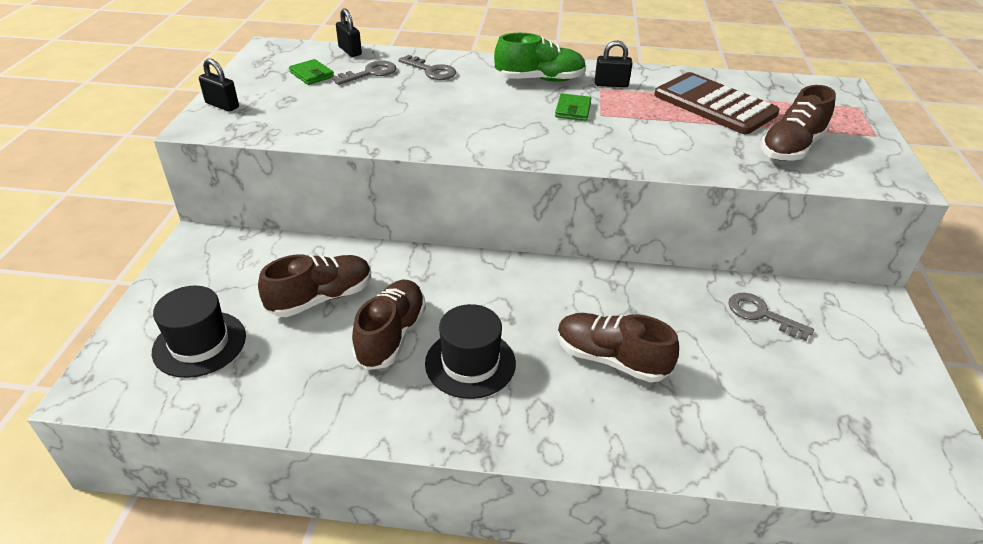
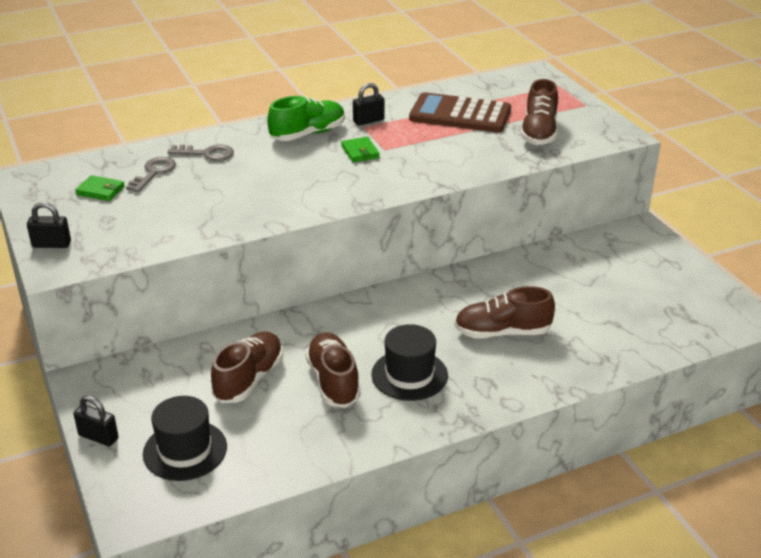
camera: 30 degrees left, 5 degrees down
black padlock [336,8,362,57] -> black padlock moved to [74,395,119,446]
grey key [728,293,814,341] -> none

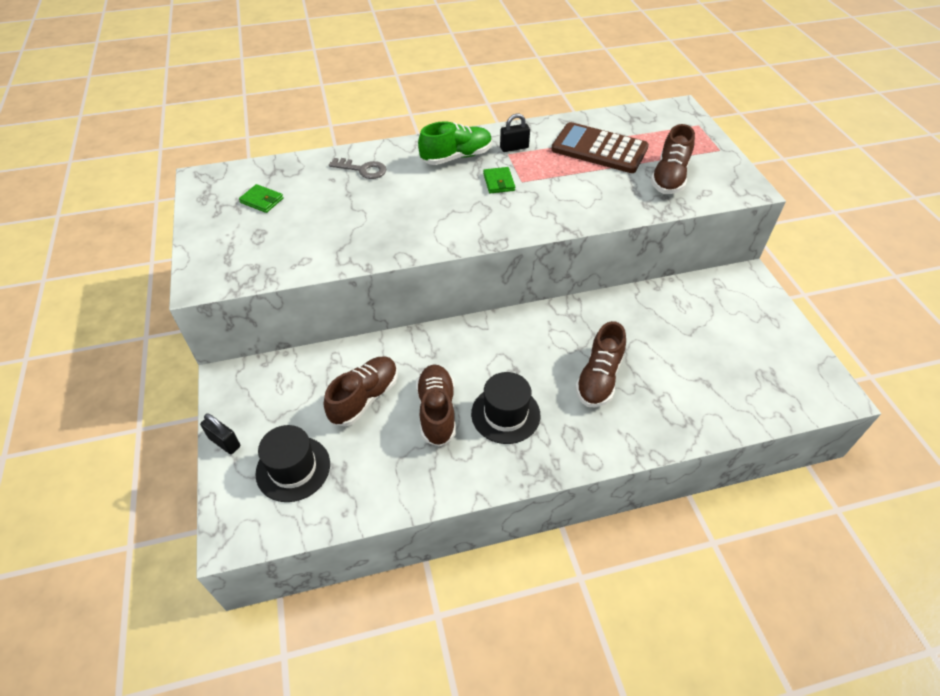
camera: 10 degrees right, 15 degrees up
black padlock [27,202,71,248] -> none
grey key [126,157,176,192] -> none
brown shoe [454,286,555,338] -> brown shoe turned 75 degrees counterclockwise [575,321,626,407]

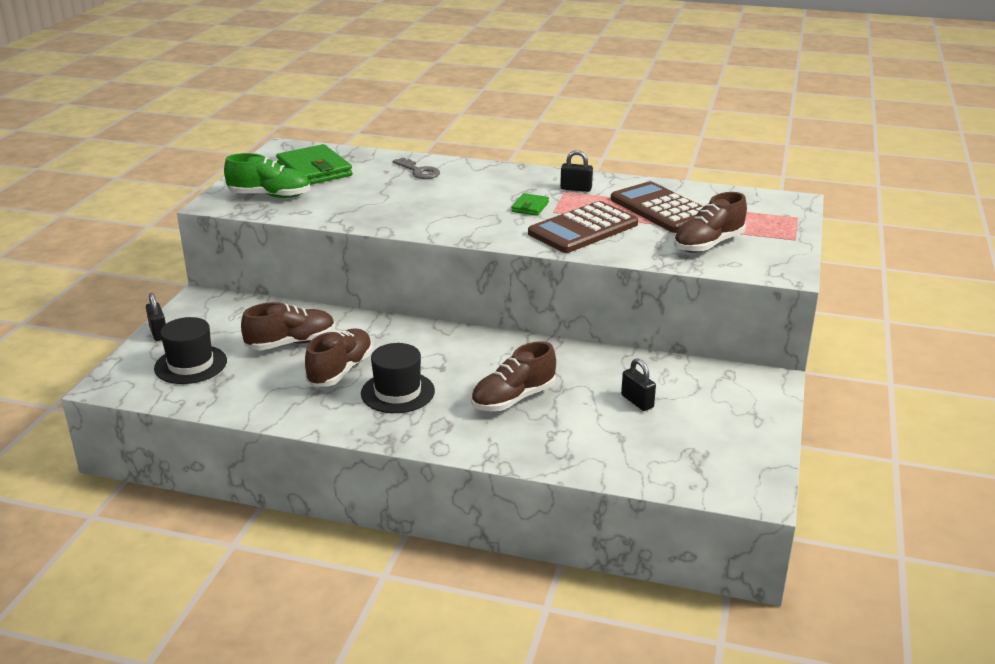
camera: 30 degrees right, 20 degrees down
green wallet [239,184,283,213] -> green wallet [276,144,353,185], size x2.05
green shoe [418,121,492,165] -> green shoe moved to [224,153,310,198]
none -> brown calculator [528,201,638,253]
none -> black padlock [621,358,656,411]

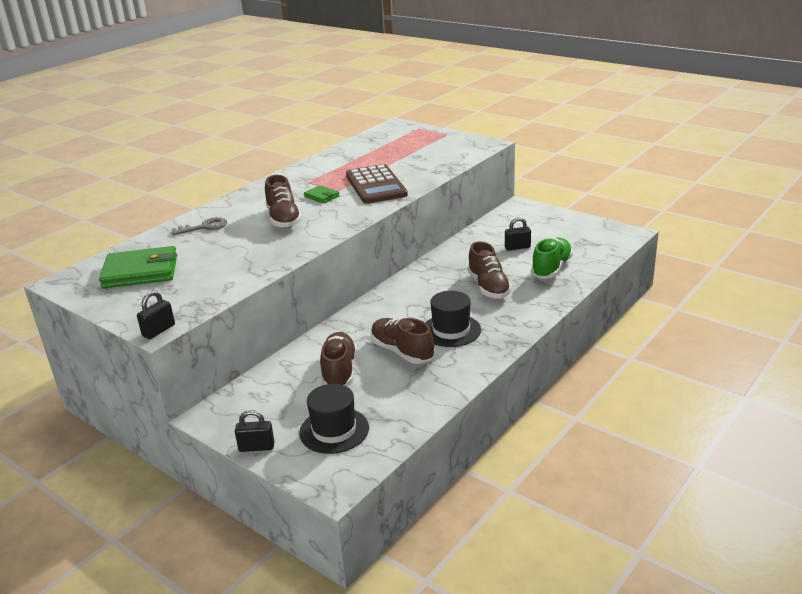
camera: 65 degrees left, 0 degrees up
green shoe [224,153,310,198] -> green shoe moved to [531,238,573,279]
black padlock [560,150,593,192] -> black padlock moved to [137,291,175,339]
brown calculator [611,181,703,233] -> none
brown shoe [674,192,747,253] -> brown shoe moved to [265,175,302,228]

